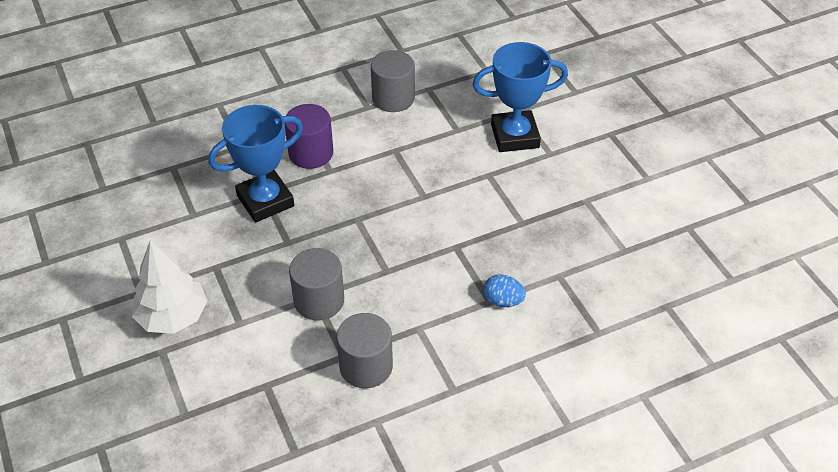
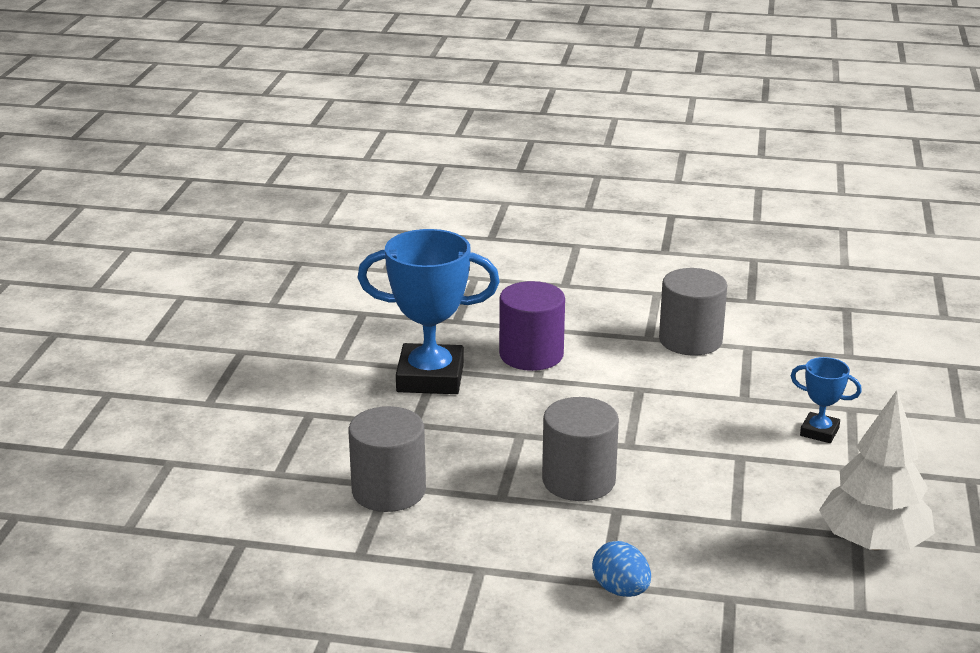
camera: 35 degrees right, 20 degrees down
white tree [132,240,207,334] -> white tree moved to [819,390,935,550]
grey cylinder [337,313,393,388] -> grey cylinder moved to [542,397,619,501]
blue trophy [473,42,568,152] -> blue trophy [791,357,862,443], size x0.49

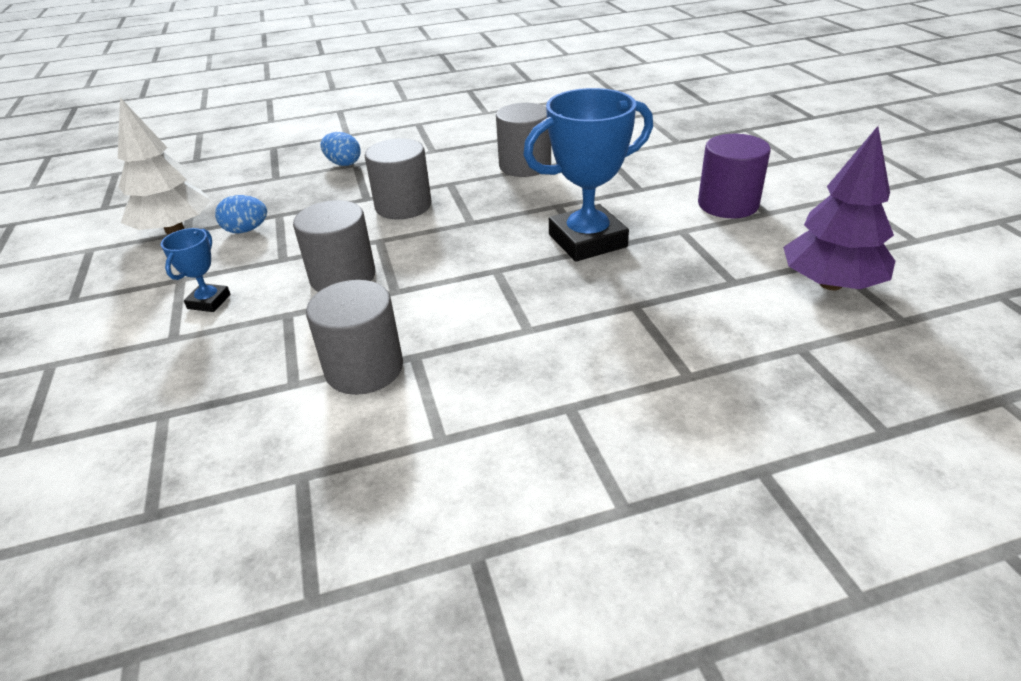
camera: 155 degrees right, 10 degrees up
purple cylinder [499,281,565,371] -> purple cylinder moved to [698,134,771,218]
blue trophy [791,357,862,443] -> blue trophy turned 75 degrees counterclockwise [161,228,231,312]
none -> blue egg [215,195,267,234]
none -> grey cylinder [293,200,375,292]
none -> purple tree [783,126,895,290]

